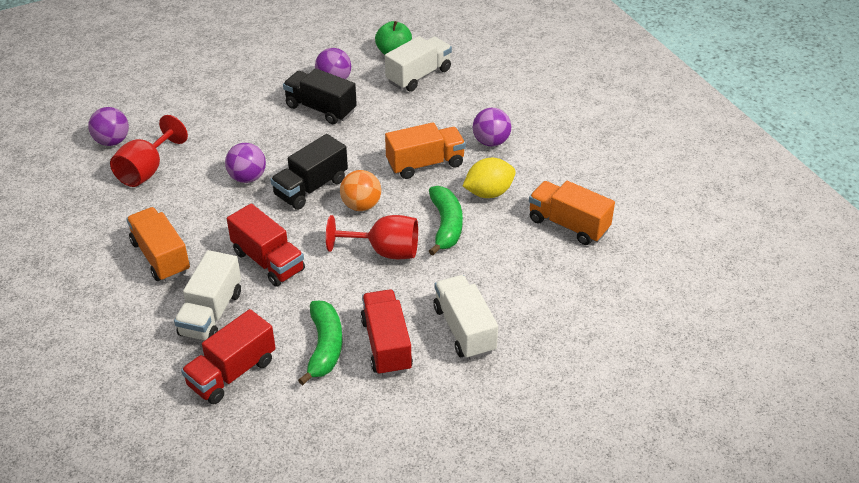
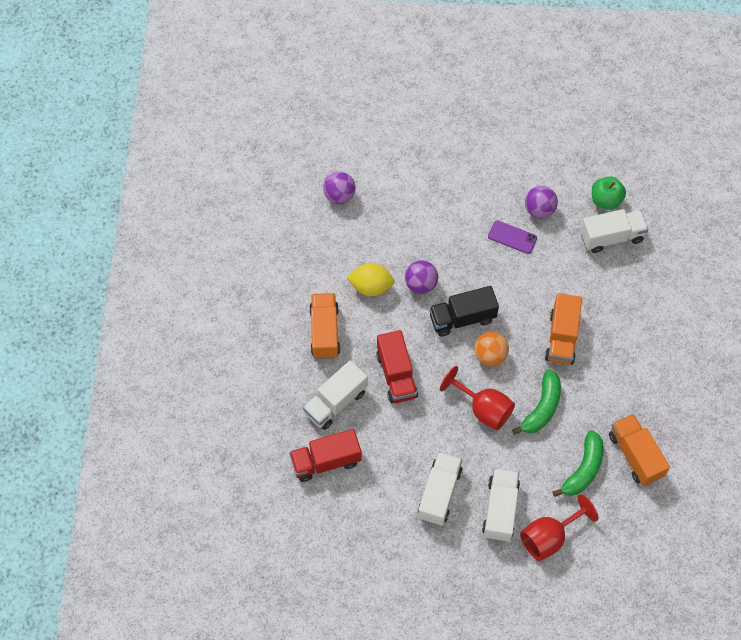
camera: 30 degrees right, 20 degrees up
red goblet [110,115,188,187] -> red goblet moved to [520,494,599,561]
black truck [283,68,357,124] -> purple phone [488,220,537,254]
green banana [298,301,343,385] -> green banana moved to [552,430,604,497]
red truck [360,289,413,376] -> white truck [418,452,463,526]
orange truck [385,122,466,179] -> orange truck turned 90 degrees clockwise [545,293,582,365]
yellow lemon [463,158,516,198] -> yellow lemon moved to [347,263,394,296]
purple ball [473,108,511,147] -> none

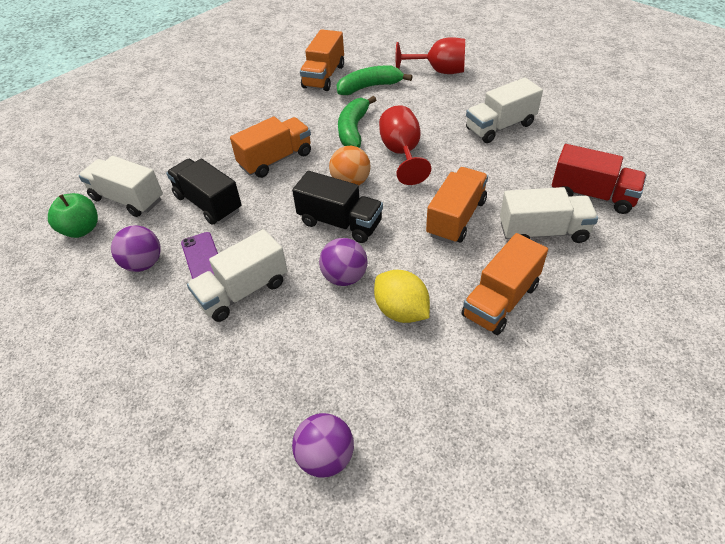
camera: 135 degrees left, 15 degrees down
red truck [376,330,418,403] -> orange truck [426,167,488,244]
white truck [482,468,520,542] -> white truck moved to [187,229,287,322]
green banana [512,369,561,435] -> green banana turned 60 degrees counterclockwise [338,96,376,148]
none -> black truck [166,159,242,225]

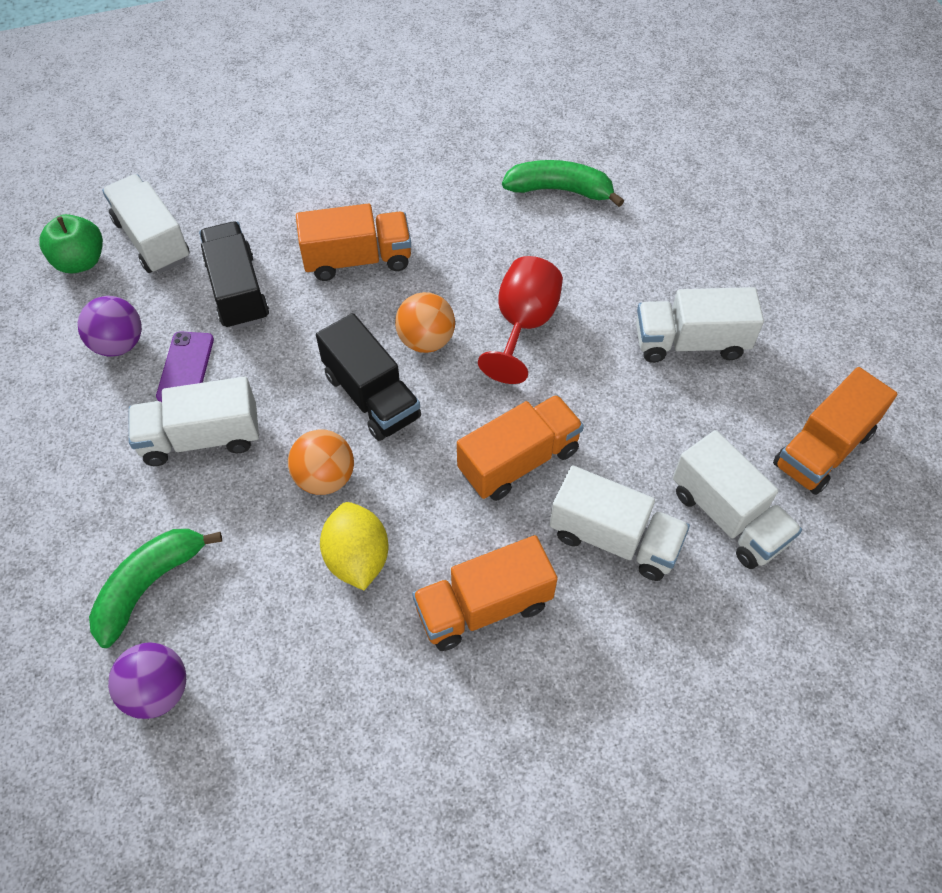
camera: 25 degrees right, 10 degrees up
orange truck [300,29,344,91] -> orange truck moved to [773,367,897,495]
purple ball [319,238,367,286] -> orange ball [288,429,354,495]
green banana [338,96,376,148] -> green banana moved to [89,529,222,648]
red goblet [396,37,465,74] -> none
red truck [552,144,646,214] -> white truck [673,430,802,569]

